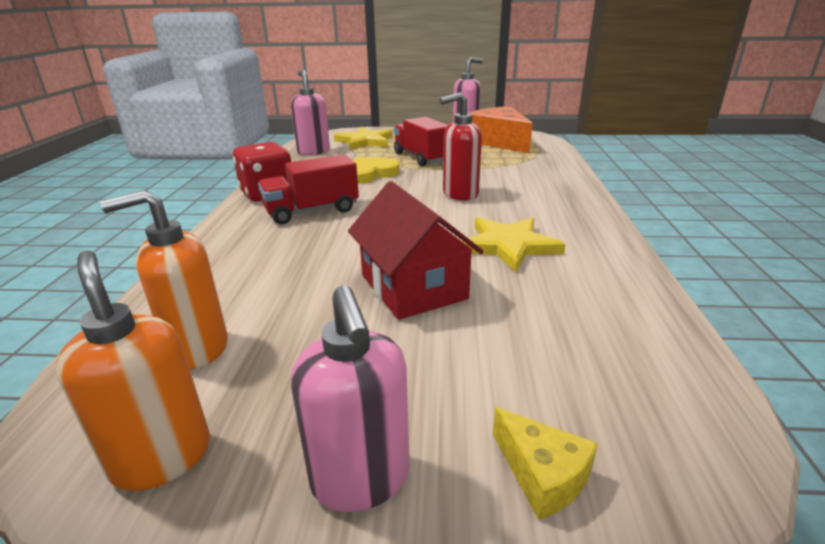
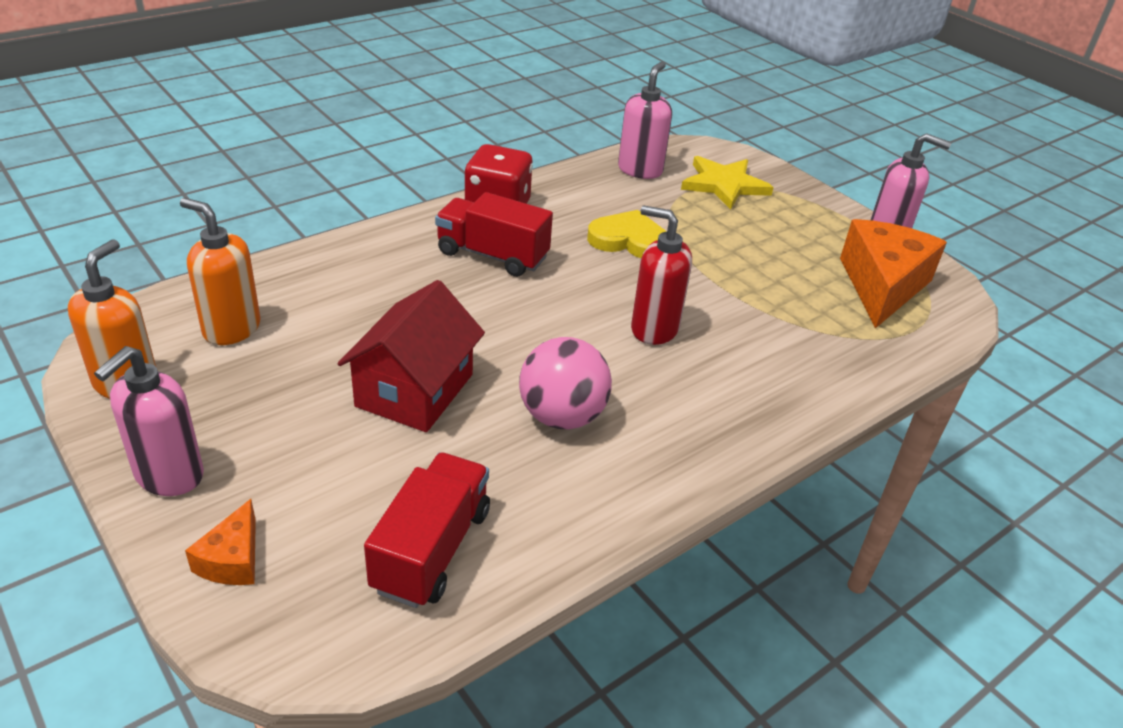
camera: 45 degrees right, 10 degrees up
red truck [394,117,447,166] -> red truck moved to [364,452,490,608]
yellow star [462,217,566,272] -> pink ball [519,337,612,429]
yellow cheese [493,407,598,520] -> orange cheese [185,499,256,585]

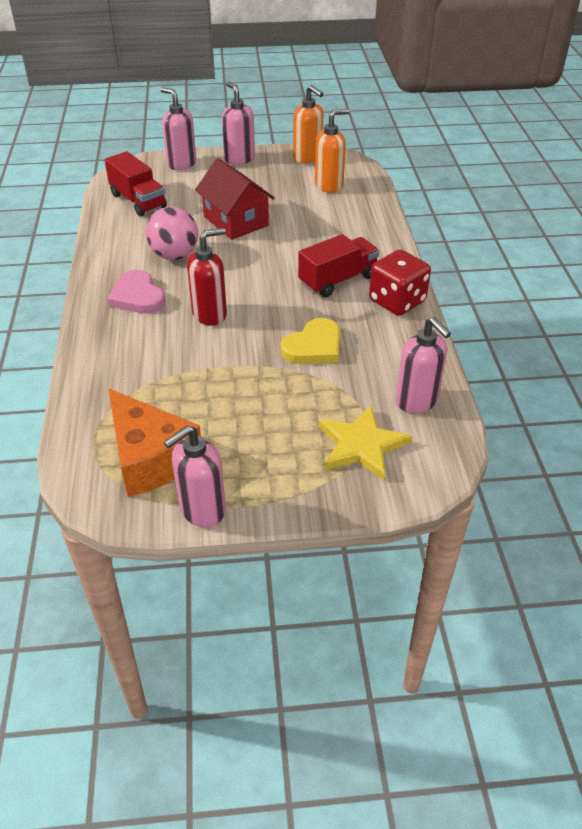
camera: 125 degrees right, 5 degrees up
orange cheese [185,499,256,585] -> pink soap dispenser [161,87,196,170]
none -> pink heart [107,270,165,314]

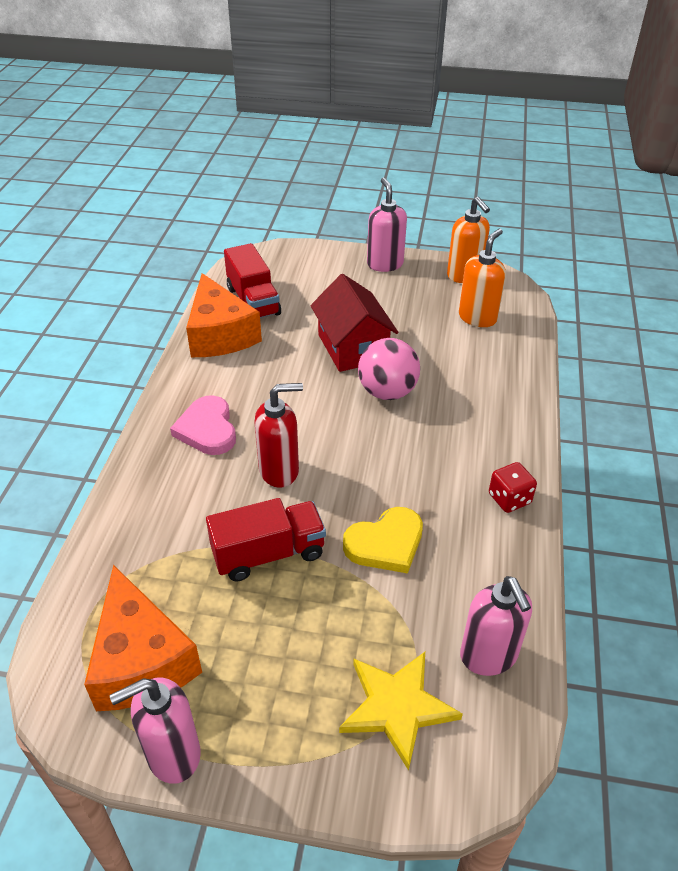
camera: 15 degrees right, 0 degrees up
pink ball [146,207,199,260] -> pink ball moved to [358,338,420,400]
pink soap dispenser [161,87,196,170] -> none
red truck [298,234,379,297] -> red truck moved to [206,498,326,581]
orange soap dispenser [315,109,350,193] -> orange soap dispenser turned 45 degrees counterclockwise [459,229,506,327]
red dice [369,250,431,316] -> red dice [489,462,537,513], size x0.61
none -> orange cheese [186,273,262,357]

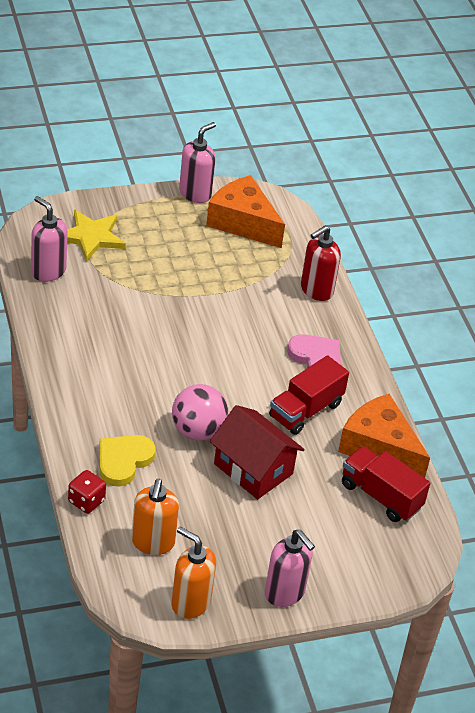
camera: 150 degrees right, 0 degrees up
red truck [206,498,326,581] -> red truck moved to [269,355,349,435]
red soap dispenser [254,383,303,488] -> red soap dispenser moved to [301,226,341,301]
yellow heart [343,507,423,574] -> yellow heart moved to [99,435,156,487]
red dice [489,462,537,513] -> red dice moved to [68,470,106,514]

